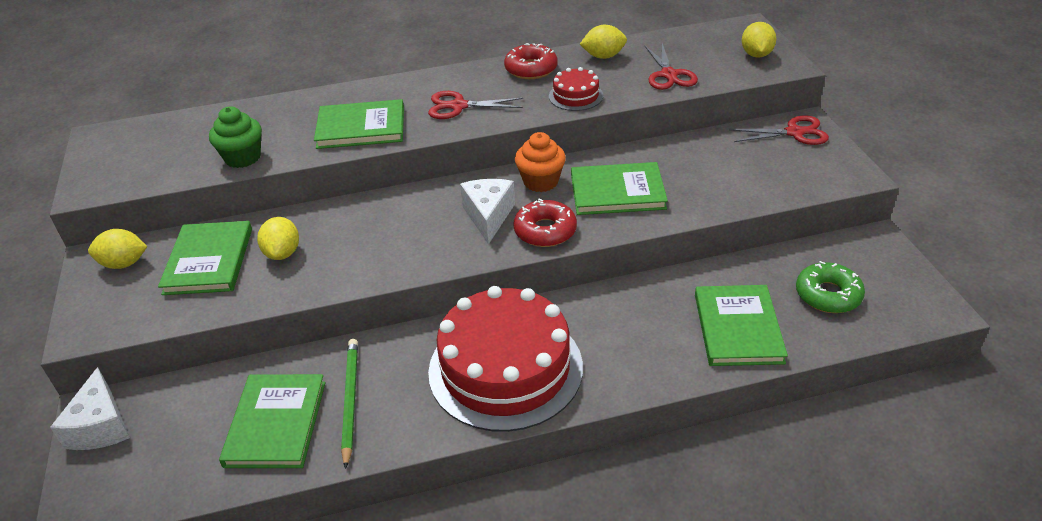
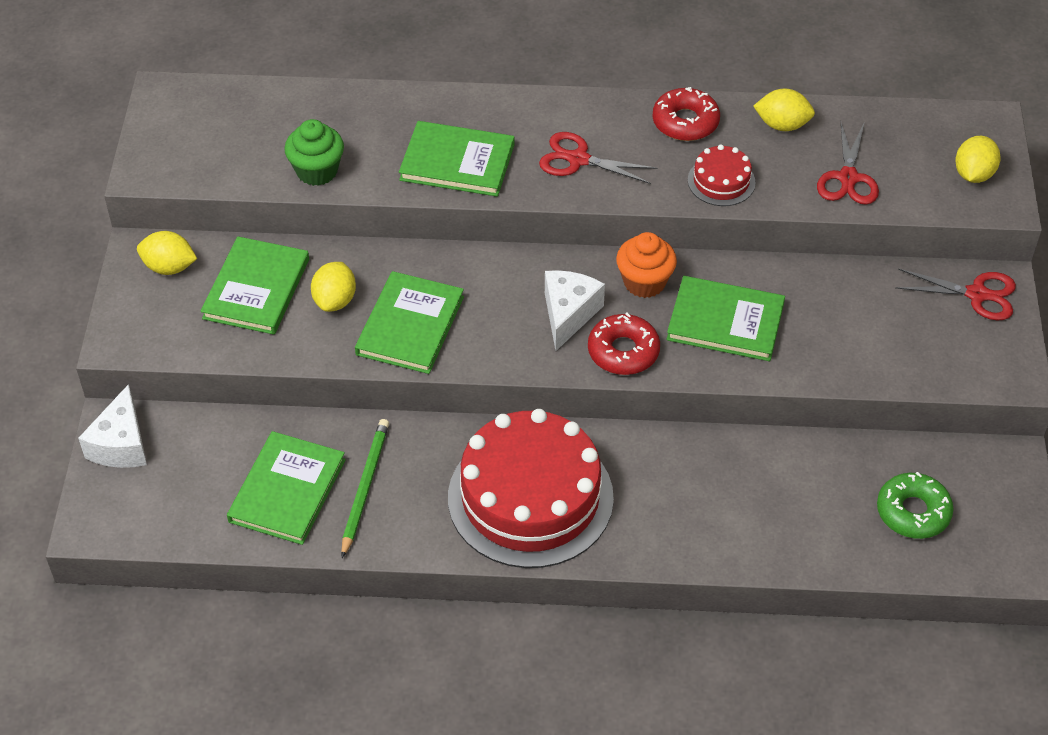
camera: 15 degrees right, 10 degrees up
green book [695,285,788,366] -> green book moved to [355,271,464,374]

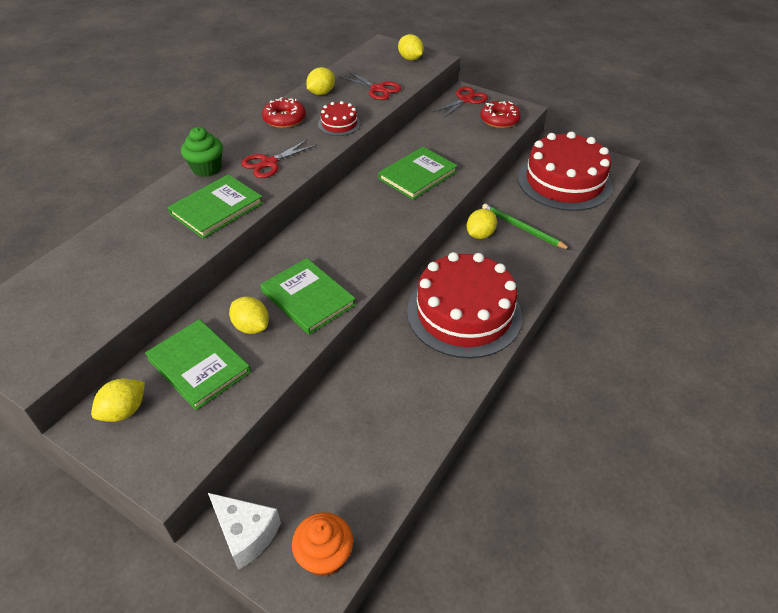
camera: 60 degrees left, 5 degrees down
green book [227,431,346,545] -> none
green cupcake [284,119,344,186] -> green cupcake moved to [181,127,223,177]
green pencil [341,419,389,558] -> green pencil moved to [482,203,571,250]
white cheese [545,270,605,351] -> none
red donut [588,313,660,375] -> red donut moved to [480,101,521,128]
orange cupcake [616,232,677,298] -> orange cupcake moved to [292,512,353,577]
green donut [877,472,953,539] -> red cake [518,131,613,211]
none -> yellow lemon [466,209,497,239]

